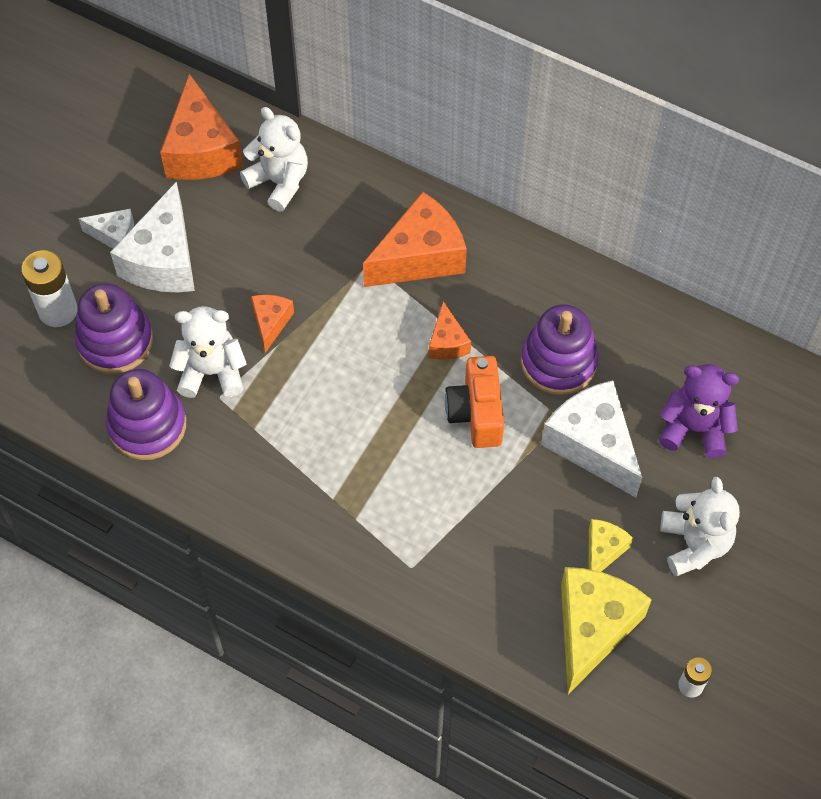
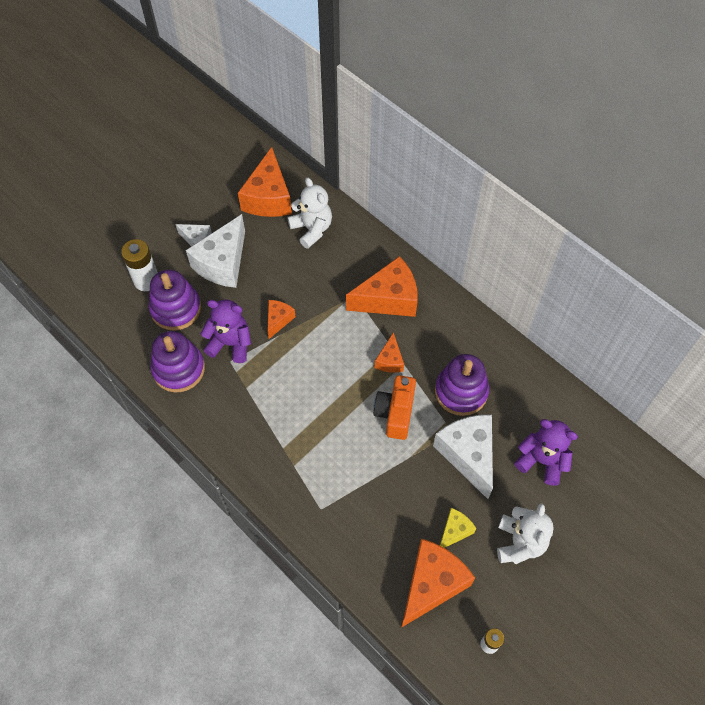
camera: 15 degrees right, 0 degrees up
white teddy bear [169,306,247,398] -> purple teddy bear [201,300,251,363]
yellow cheese [561,567,652,694] -> orange cheese [401,539,475,628]

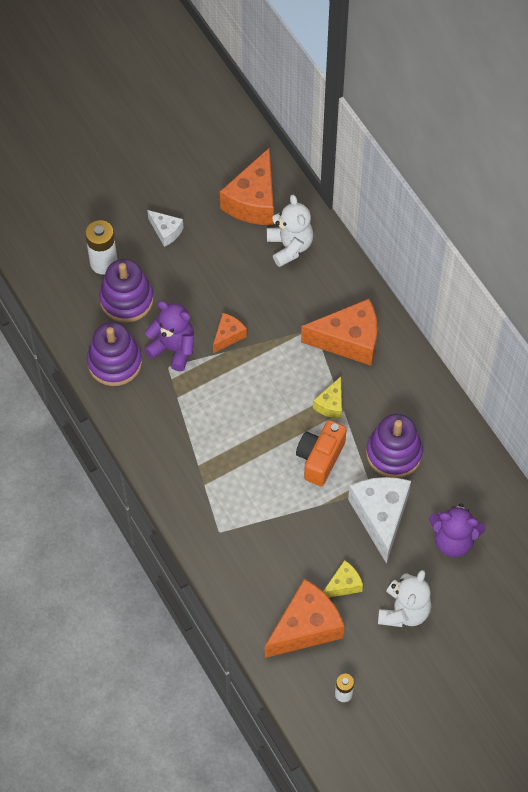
camera: 15 degrees right, 0 degrees up
white cheese [186,214,245,288] -> none
orange cheese [375,332,404,373] -> yellow cheese [313,377,342,419]
purple teddy bear [514,419,578,486] -> purple teddy bear turned 150 degrees clockwise [429,503,486,557]

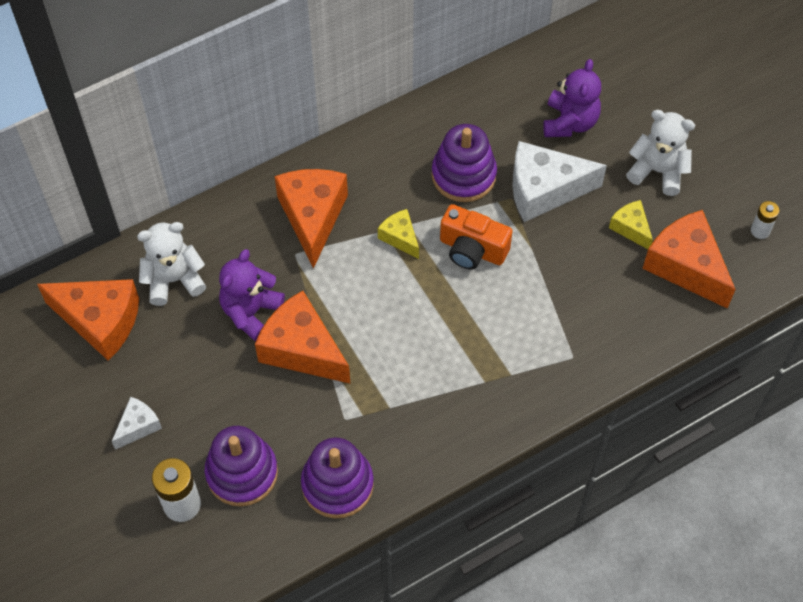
camera: 90 degrees left, 0 degrees up
purple teddy bear [144,301,194,371] -> purple teddy bear moved to [219,249,285,341]
orange cheese [213,313,247,353] -> orange cheese [255,291,350,383], size x1.94
yellow cheese [313,377,342,419] -> yellow cheese turned 150 degrees counterclockwise [378,209,419,259]

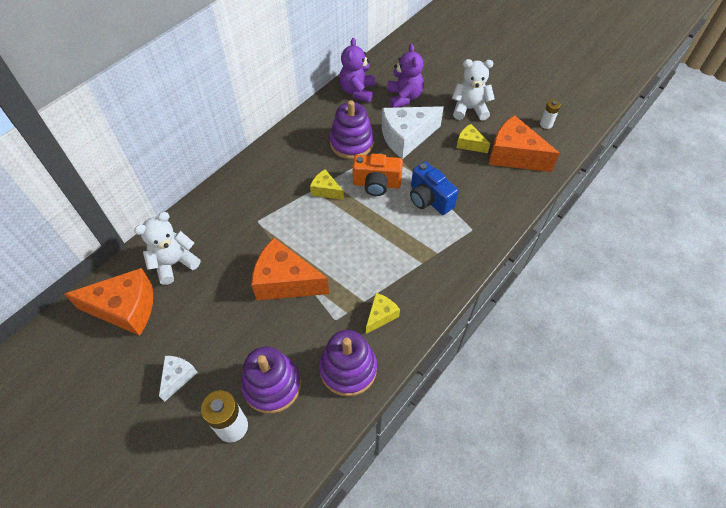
camera: 20 degrees left, 5 degrees down
purple teddy bear [219,249,285,341] -> purple teddy bear moved to [339,38,375,103]
orange cheese [274,169,348,269] -> none
none -> yellow cheese [366,293,400,334]
none -> blue camera [410,162,459,215]

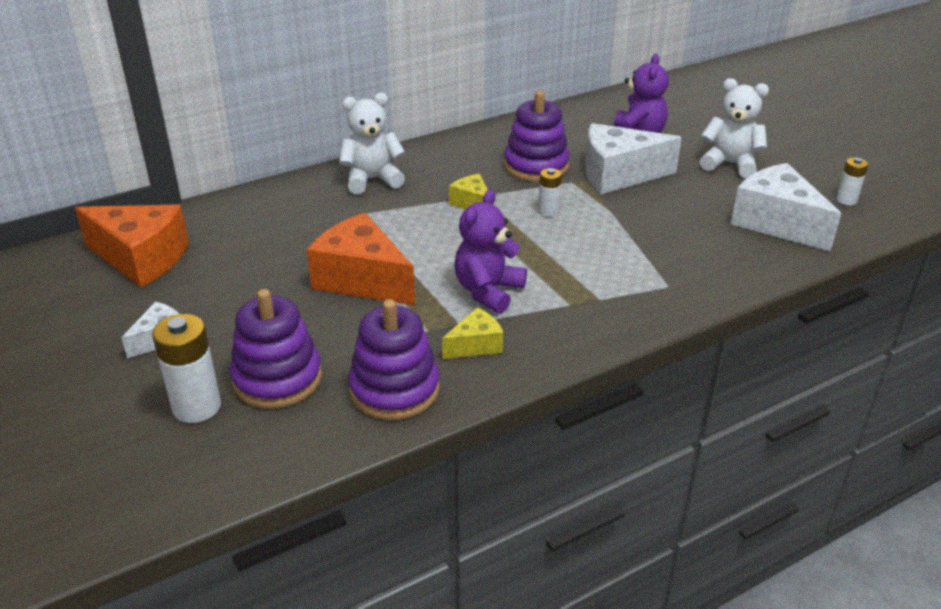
camera: 20 degrees right, 20 degrees down
white teddy bear [134,212,200,285] -> white teddy bear moved to [339,93,405,194]
purple teddy bear [339,38,375,103] -> purple teddy bear moved to [454,190,527,314]
orange camera [352,154,403,196] -> white battery [538,168,562,217]
blue camera [410,162,459,215] -> none
yellow cheese [456,124,490,153] -> none
orange cheese [489,115,560,172] -> white cheese [730,163,841,252]

